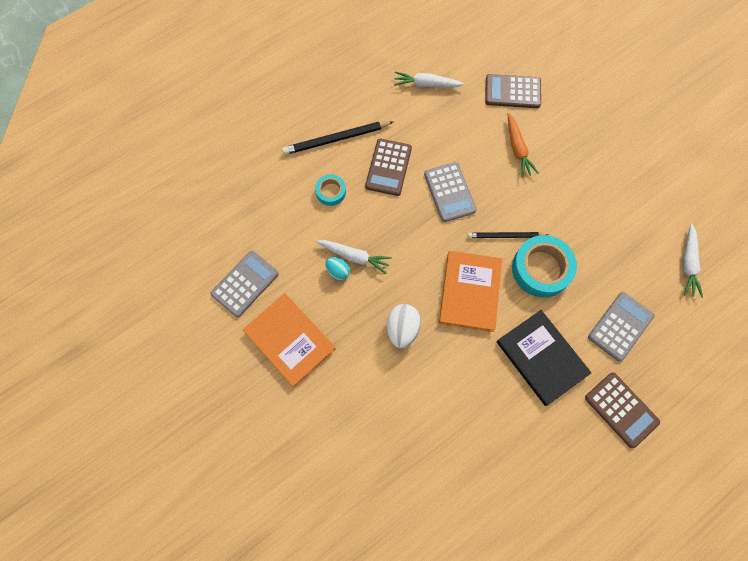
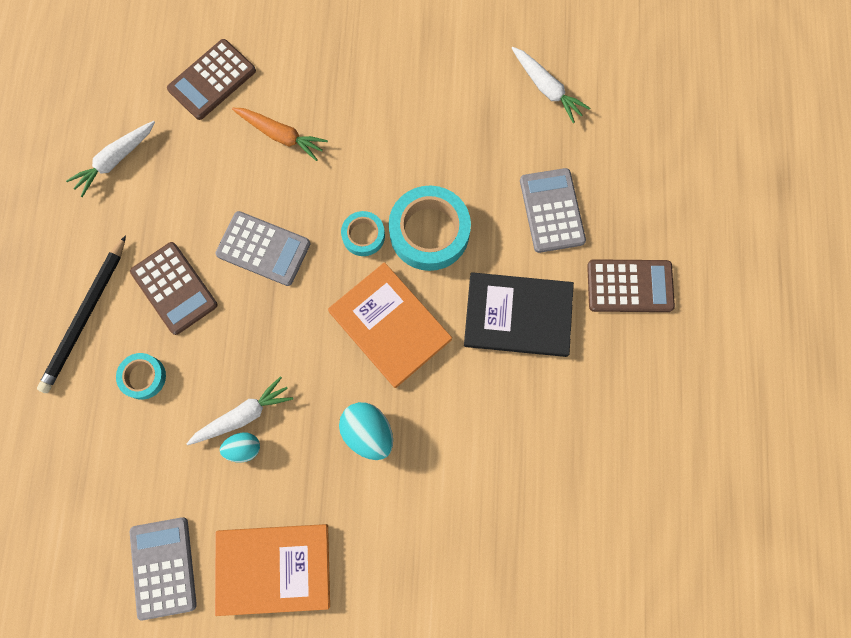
camera: 50 degrees left, 5 degrees up
white egg [387,304,421,349] -> turquoise egg [339,402,393,460]
black pencil [467,232,548,238] -> turquoise tape [341,211,385,256]

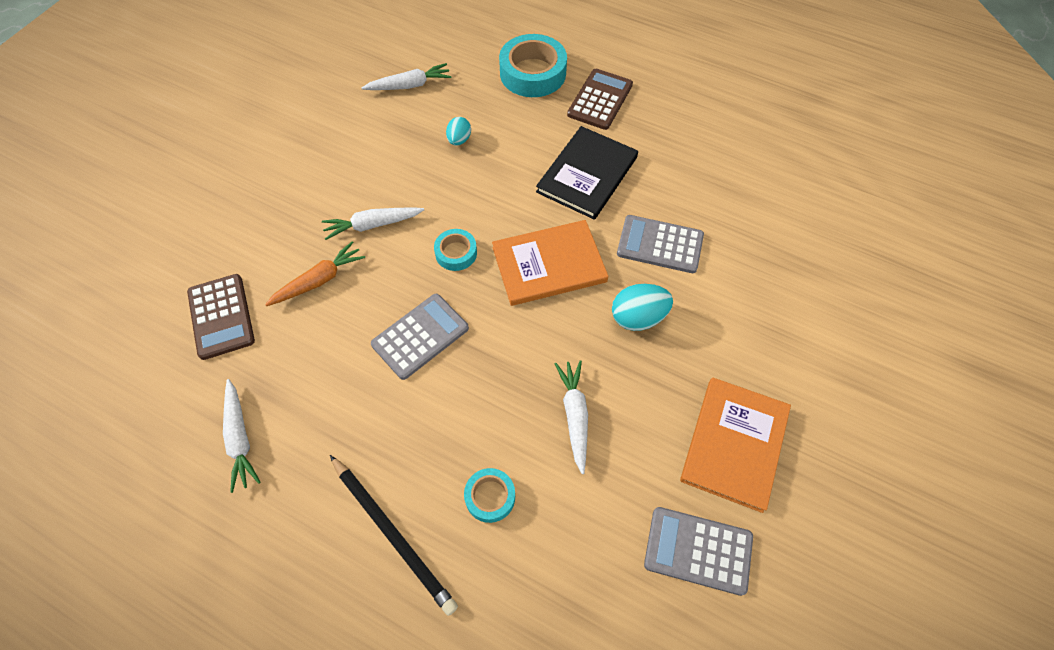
camera: 65 degrees left, 15 degrees down
brown calculator [130,242,218,335] -> none
turquoise egg [220,432,260,462] -> turquoise egg moved to [446,117,471,146]
turquoise tape [389,186,471,271] -> turquoise tape moved to [499,34,567,97]
grey calculator [520,168,586,253] -> grey calculator moved to [617,215,704,273]
none -> white carrot [322,207,424,240]

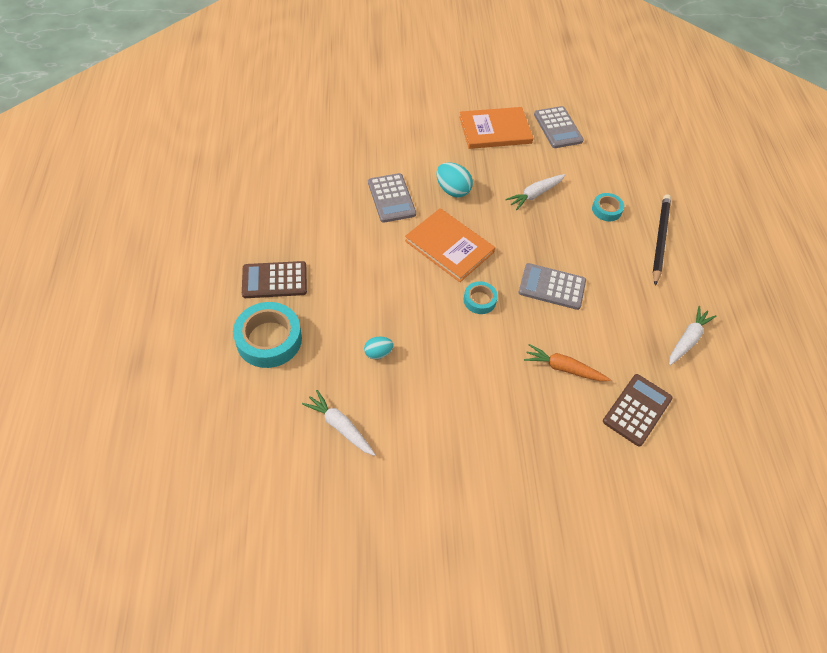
camera: 125 degrees left, 5 degrees down
white carrot [322,207,424,240] -> none
black book [536,126,638,220] -> none

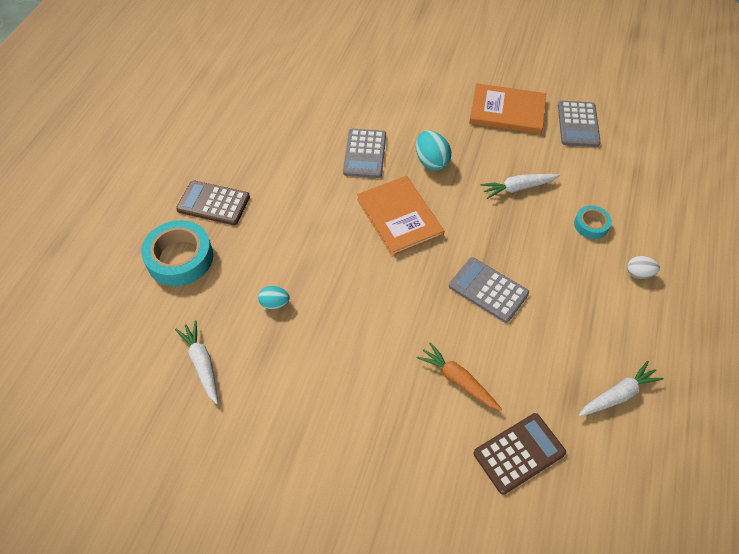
camera: 25 degrees right, 0 degrees up
turquoise tape [464,281,498,314] -> none
black pencil [652,194,671,286] -> white egg [627,256,660,279]

